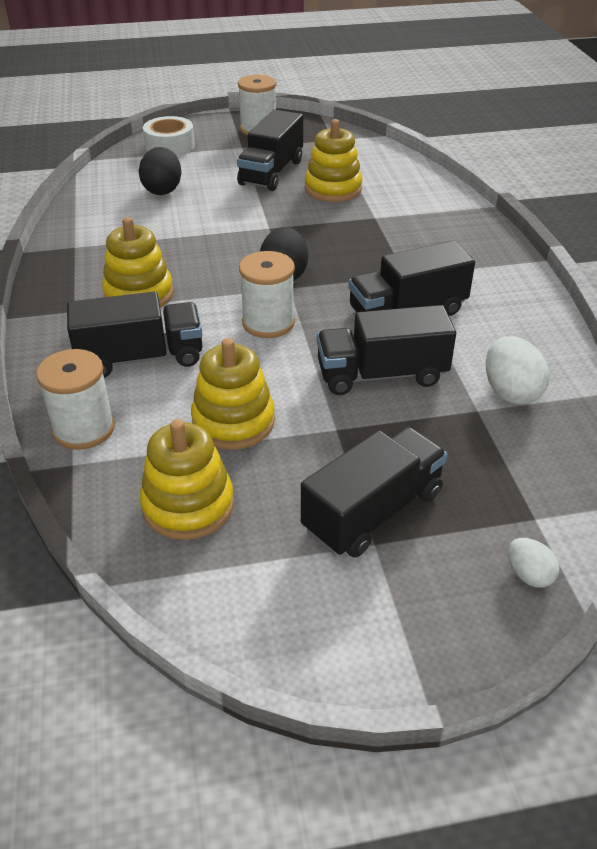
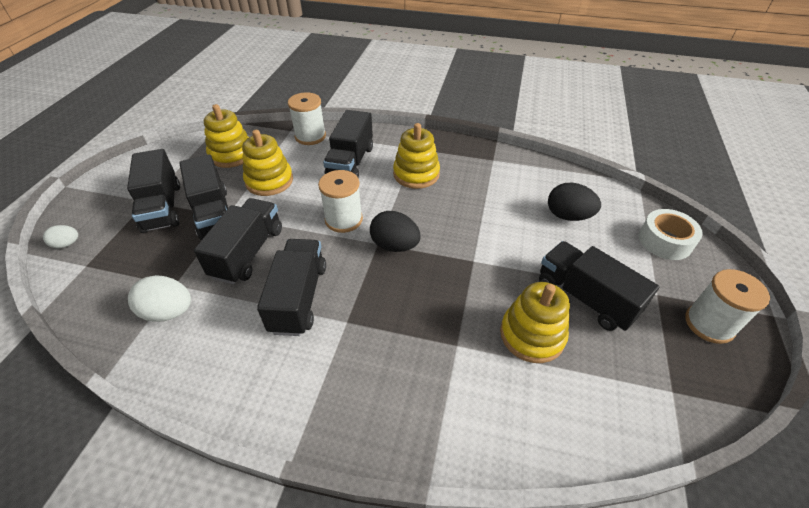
camera: 115 degrees right, 5 degrees up
none -> black truck [179,154,228,240]

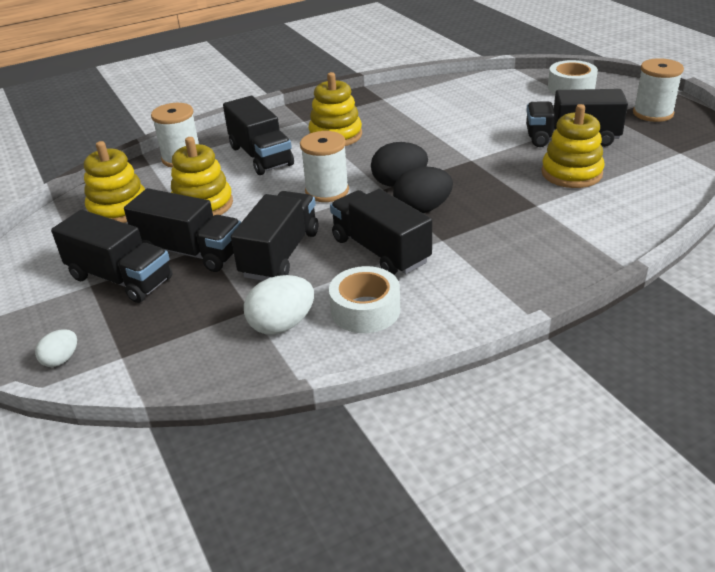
camera: 40 degrees left, 10 degrees down
black truck [194,198,282,284] -> black truck turned 45 degrees clockwise [231,191,318,281]
black egg [548,183,601,221] -> black egg moved to [393,166,453,213]
none -> white tape [329,266,400,333]

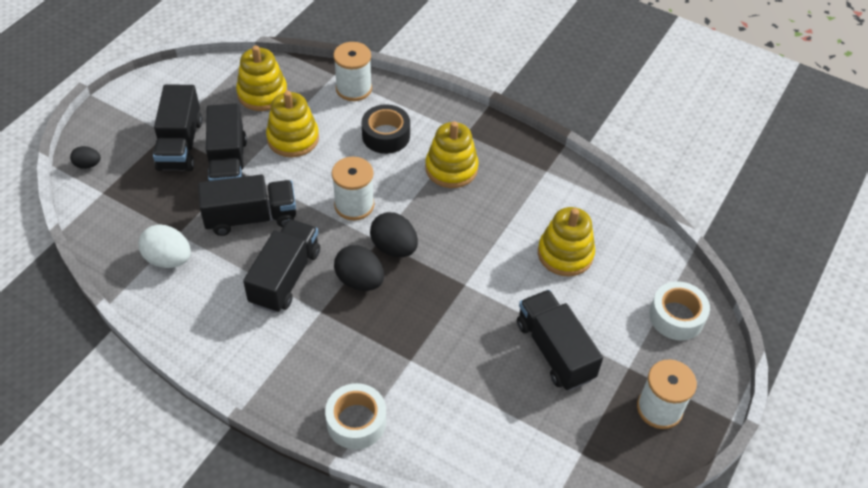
camera: 55 degrees right, 15 degrees up
white egg [35,329,77,367] -> black egg [70,146,101,169]
black truck [223,96,294,175] -> black tape [362,104,410,154]
white tape [329,266,400,333] -> white tape moved to [325,383,386,449]
yellow stacking toy [541,104,605,188] -> yellow stacking toy moved to [538,207,595,276]

